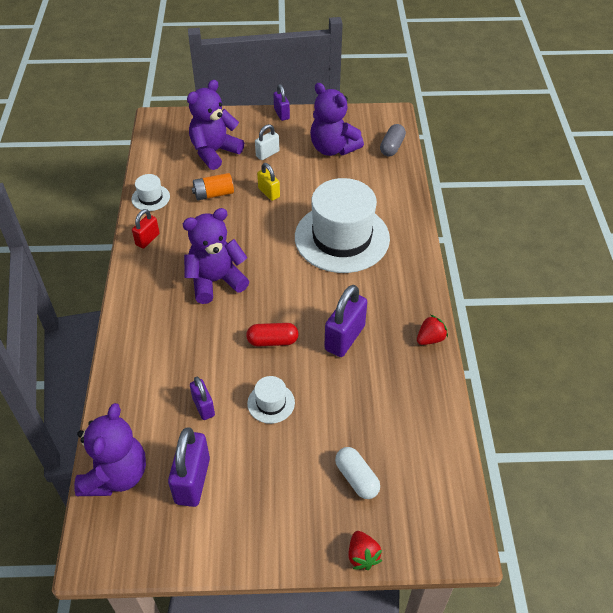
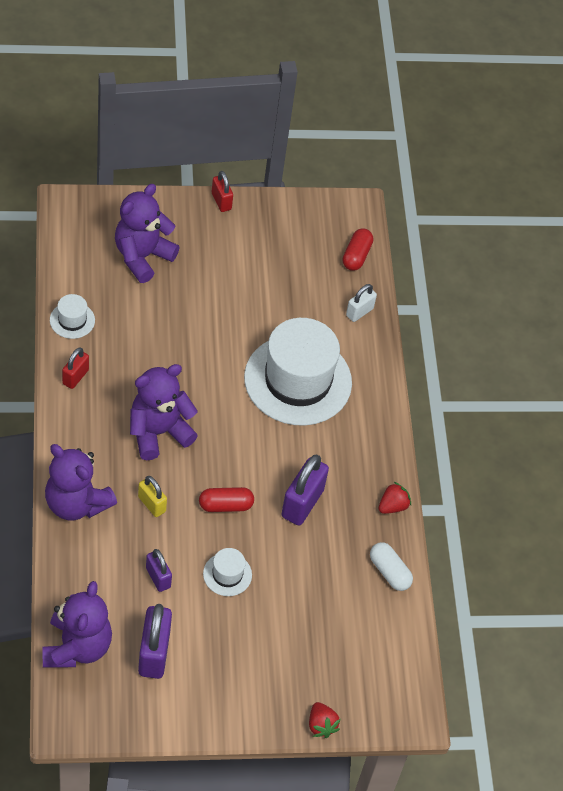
camera: 10 degrees left, 5 degrees up
orange battery [192,173,234,200] -> none
white padlock [255,124,279,160] -> white padlock moved to [346,284,377,322]
yellow padlock [257,163,280,201] -> yellow padlock moved to [138,476,167,517]
purple padlock [273,84,290,121] -> red padlock [212,171,233,212]
purple teddy bear [310,83,364,156] -> purple teddy bear moved to [45,444,117,521]
white capsule [335,447,380,499] -> white capsule moved to [370,542,413,591]
grey capsule [380,124,406,156] -> red capsule [343,229,373,271]

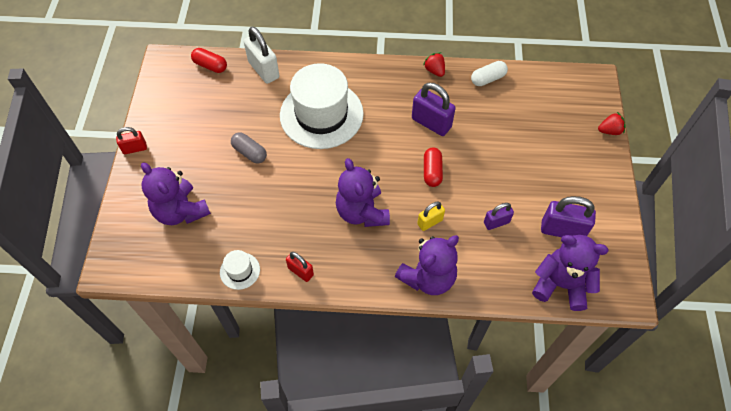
camera: 75 degrees left, 5 degrees up
white hat [203,548,252,596] -> none
white padlock [346,284,377,322] -> white padlock [244,27,279,84], size x1.70
none -> grey capsule [231,132,267,164]

